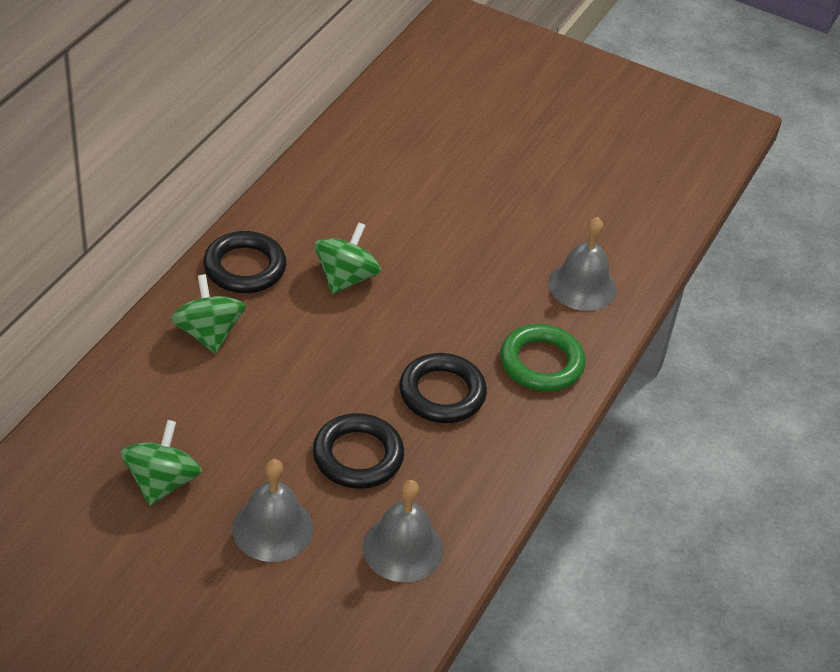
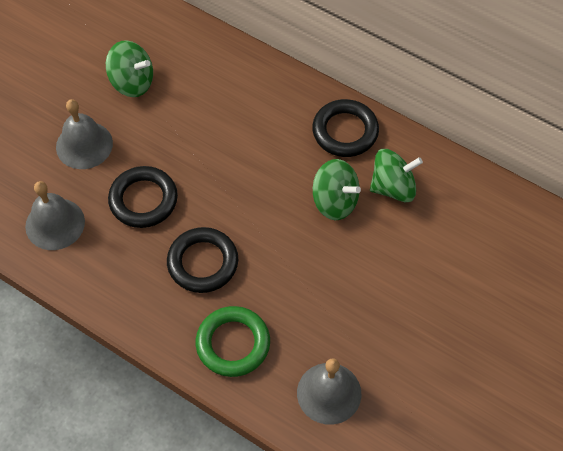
camera: 100 degrees right, 15 degrees up
green spinning top [171,274,246,354] -> green spinning top moved to [370,149,423,202]

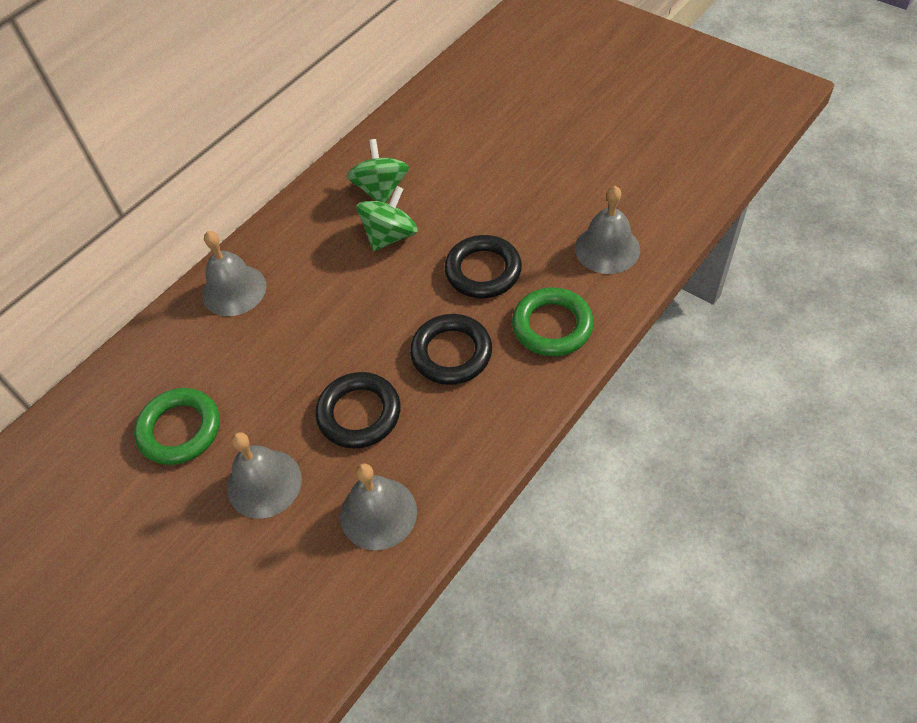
camera: 80 degrees left, 5 degrees down
green spinning top [106,40,153,97] -> green ring [134,388,220,465]
black ring [312,99,379,157] -> black ring moved to [444,235,522,298]
none -> grey bell [202,231,266,316]

